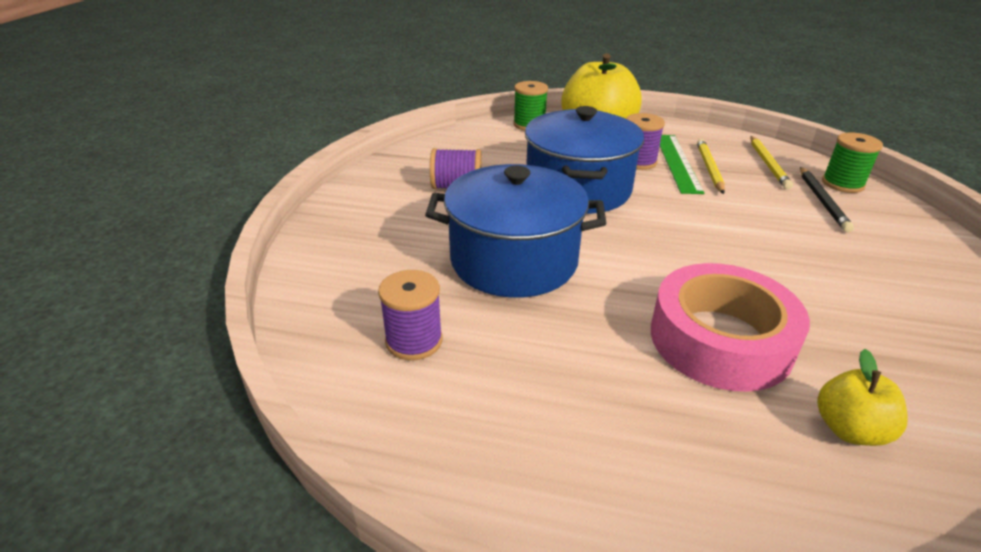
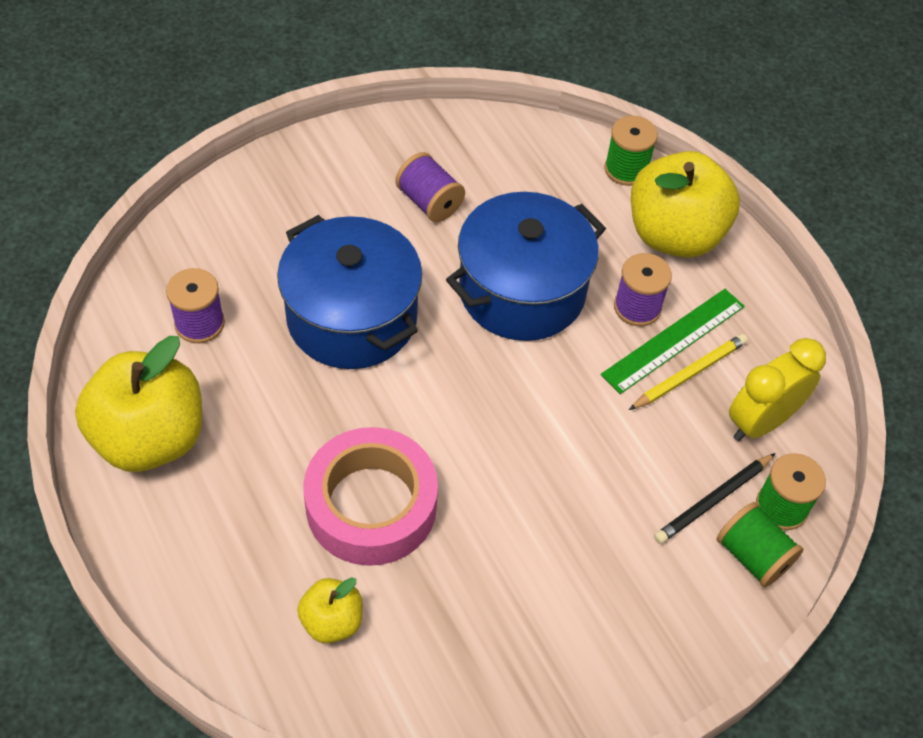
camera: 45 degrees right, 20 degrees up
yellow pencil [750,136,793,189] -> yellow clock [729,338,826,441]
none -> yellow apple [75,336,202,472]
none -> green spool [717,502,804,587]

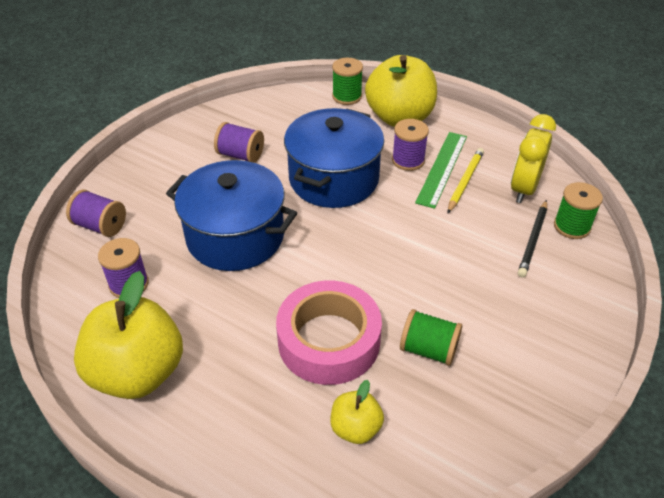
camera: 25 degrees left, 10 degrees down
green spool [717,502,804,587] -> green spool moved to [400,309,462,366]
none -> purple spool [66,190,126,237]

